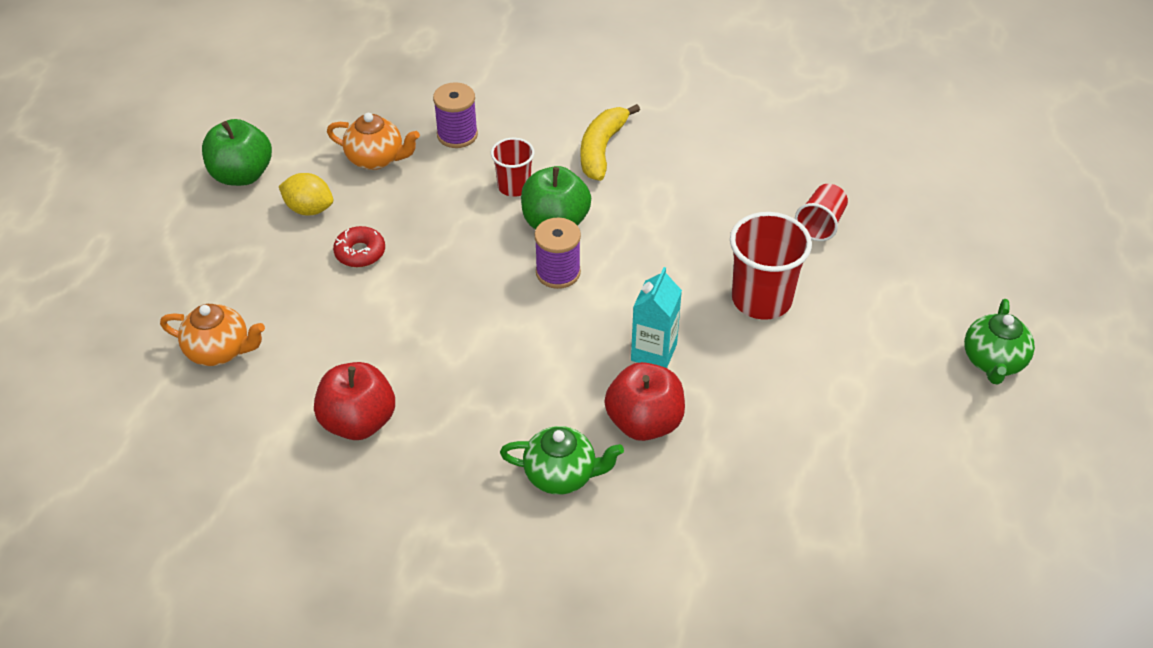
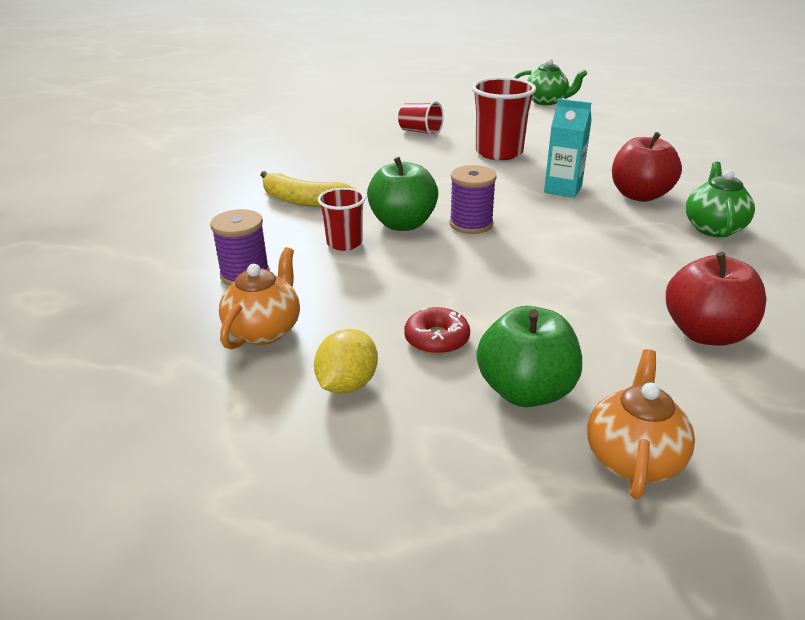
camera: 85 degrees left, 15 degrees down
green apple [202,119,272,186] -> green apple moved to [477,306,582,407]

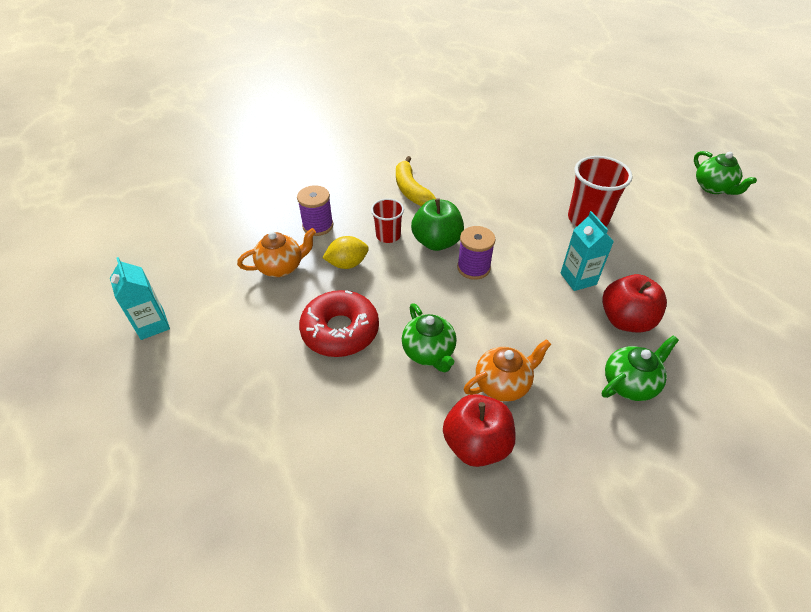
camera: 45 degrees right, 15 degrees up
yellow lemon [314,329,378,394] -> yellow lemon moved to [322,236,369,269]
red cup [398,101,444,136] -> none
red donut [404,307,470,355] -> red donut [299,290,379,357], size x1.83
green apple [477,306,582,407] -> none
orange teapot [587,349,695,500] -> orange teapot moved to [464,339,551,402]
none -> turquoise carton [110,257,170,340]
none -> green teapot [402,303,457,373]

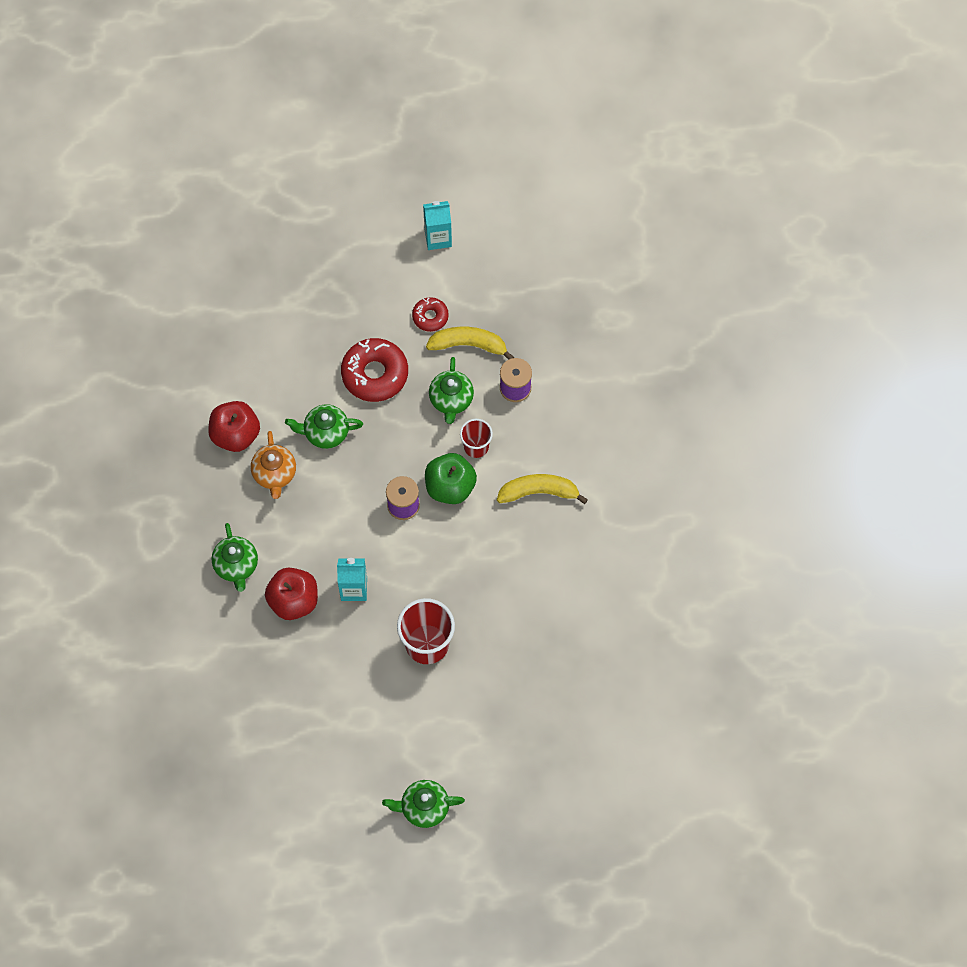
camera: 110 degrees right, 20 degrees up
orange teapot [237,228,316,277] -> yellow banana [426,327,514,360]
yellow lemon [322,236,369,269] -> green teapot [429,357,474,424]
none -> red donut [412,297,449,332]

